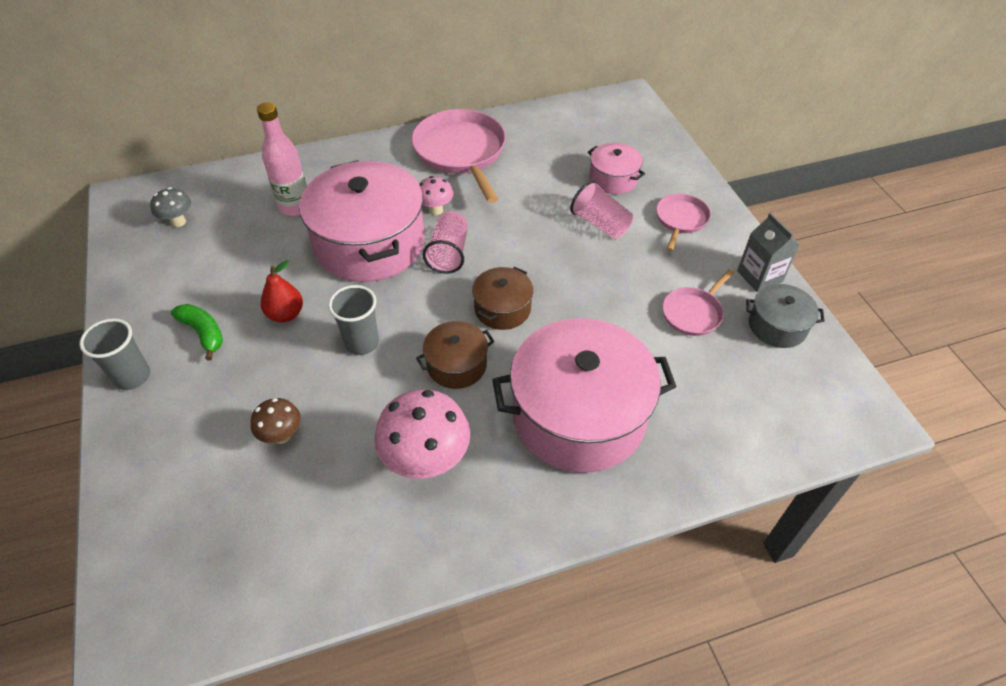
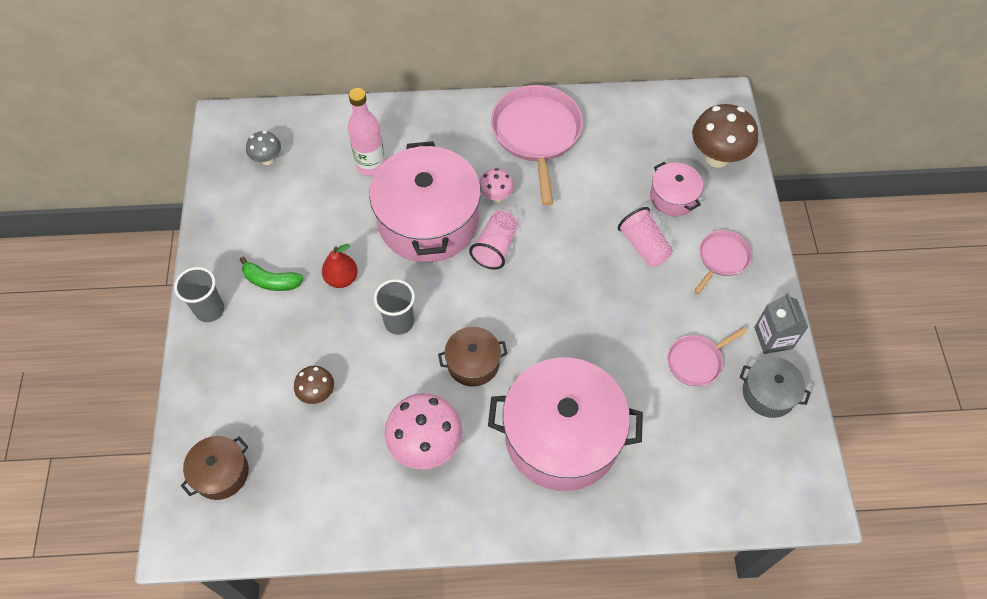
camera: 15 degrees right, 10 degrees up
green banana [171,304,223,360] -> green banana turned 135 degrees clockwise [240,256,304,291]
brown pot [472,267,533,330] -> brown pot moved to [181,436,249,500]
none -> brown mushroom [692,104,758,168]

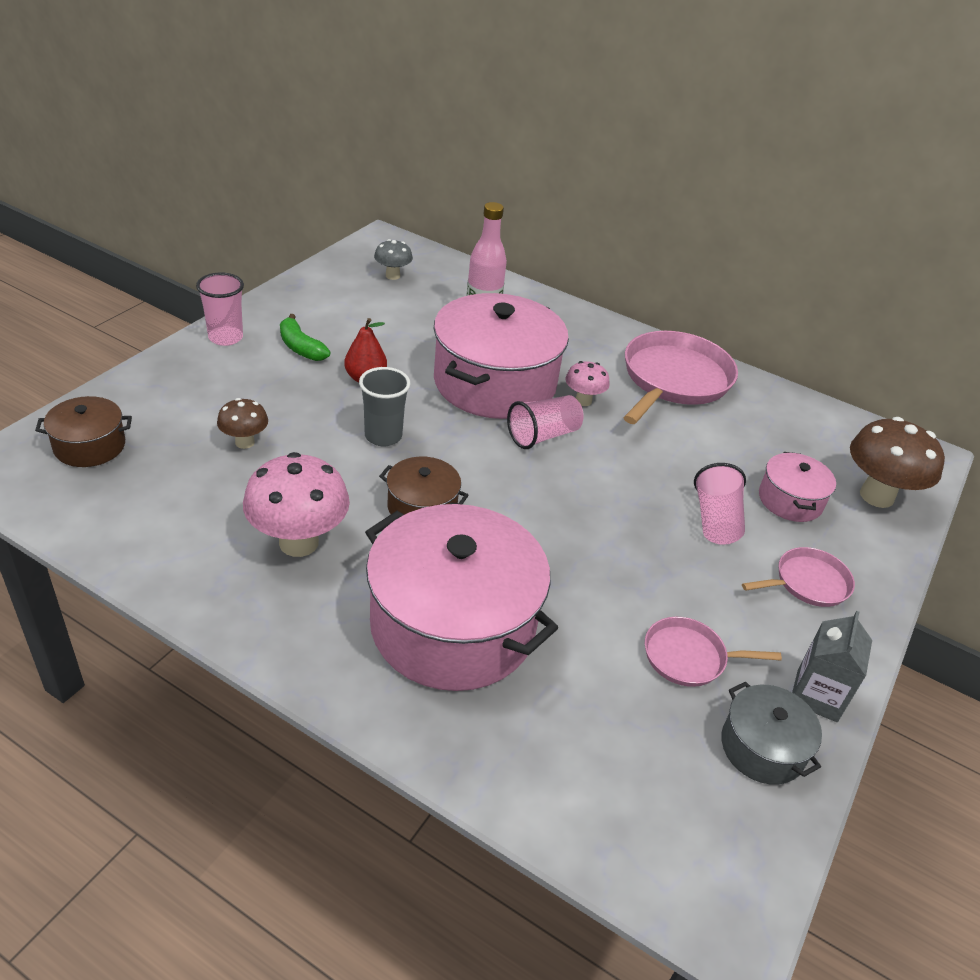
camera: 30 degrees right, 20 degrees down
grey cup [174,267,224,322] -> pink cup [196,272,244,346]

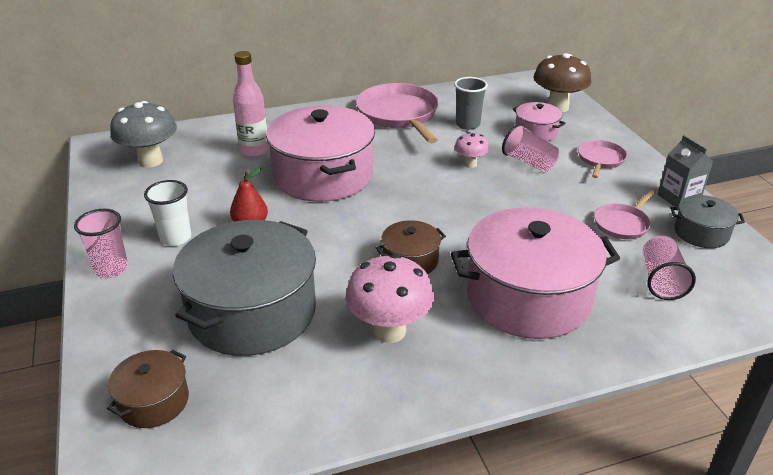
camera: 45 degrees left, 5 degrees down
brown mushroom [217,398,268,449] -> grey pot [173,220,316,356]
green banana [280,314,330,361] -> white cup [144,180,191,246]
grey cup [359,367,411,446] -> grey cup moved to [454,77,488,130]
grey mushroom [374,239,413,280] -> grey mushroom [110,101,177,168], size x1.85
pink cup [507,395,584,449] -> pink cup moved to [643,236,696,300]
pink mushroom [565,361,610,406] -> pink mushroom moved to [454,132,489,168]

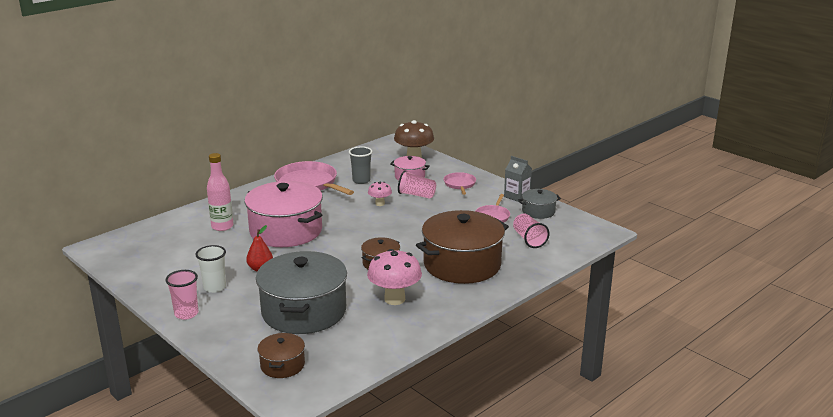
camera: 25 degrees left, 10 degrees down
grey mushroom [110,101,177,168] -> none
pink pot [451,207,620,339] -> brown pot [416,210,509,284]

